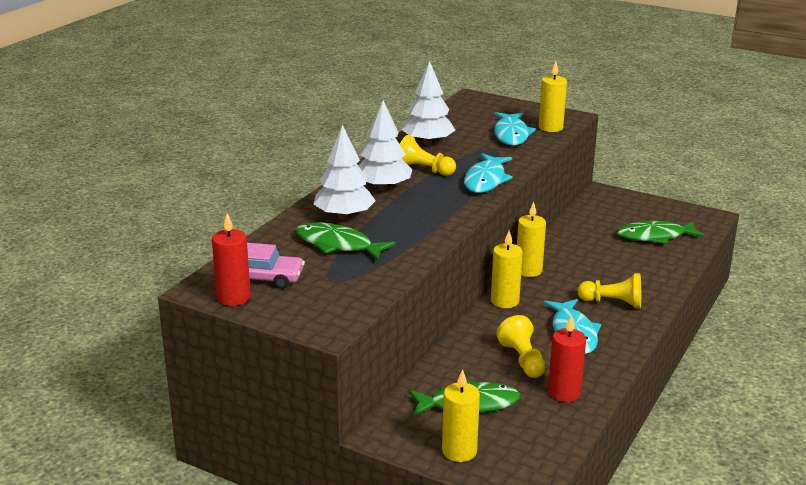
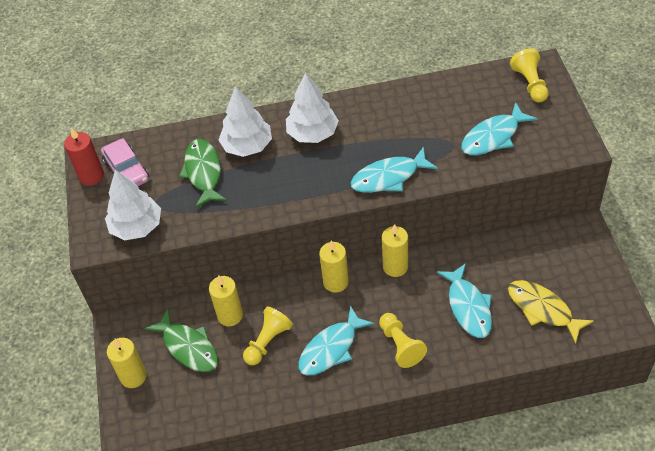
camera: 55 degrees right, 25 degrees up
yellow pawn [400,135,456,176] -> yellow pawn moved to [510,48,549,103]
white tree [402,61,455,145] -> white tree moved to [105,170,161,240]
yellow candle [539,62,567,132] -> yellow candle moved to [209,275,243,326]
red candle [548,314,586,402] -> none
green fish [617,221,705,244] -> yellow fish [508,280,594,343]
none -> turquoise fish [437,263,492,338]

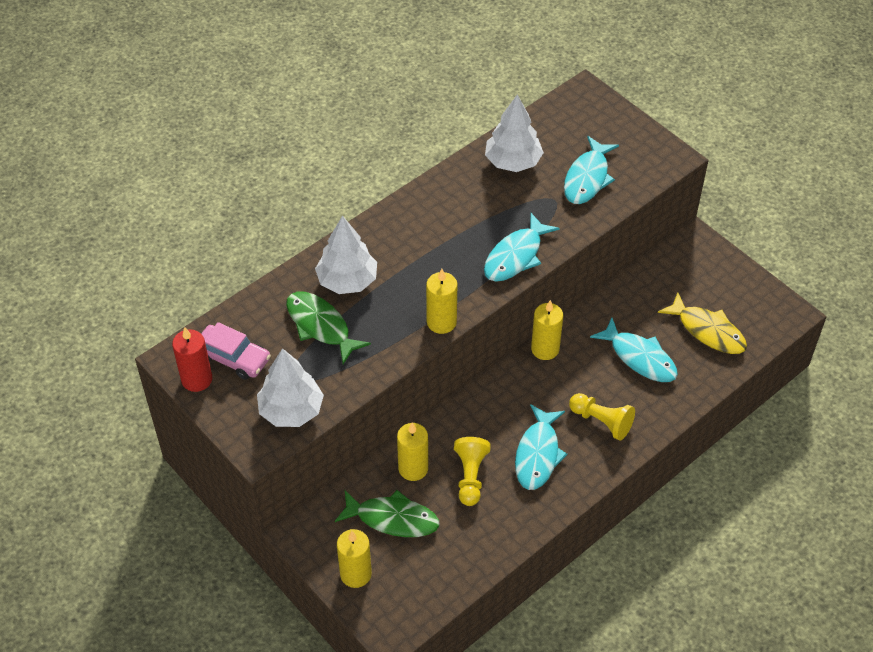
camera: 35 degrees left, 0 degrees up
white tree [286,73,339,143] -> white tree moved to [485,95,544,172]
yellow candle [319,240,349,293] -> yellow candle moved to [426,269,457,334]
yellow fish [508,280,594,343] -> yellow fish turned 150 degrees counterclockwise [658,292,747,354]
yellow pawn [510,48,549,103] -> none

